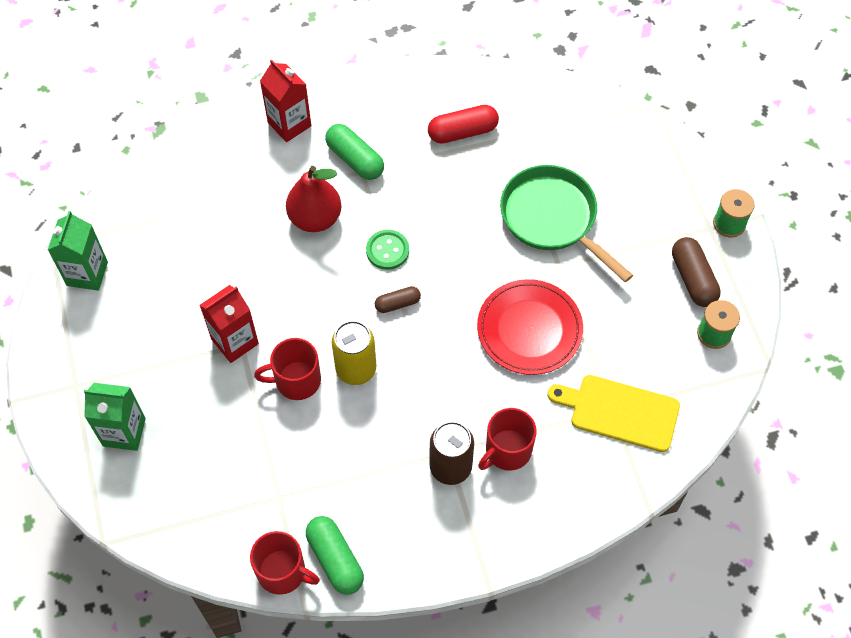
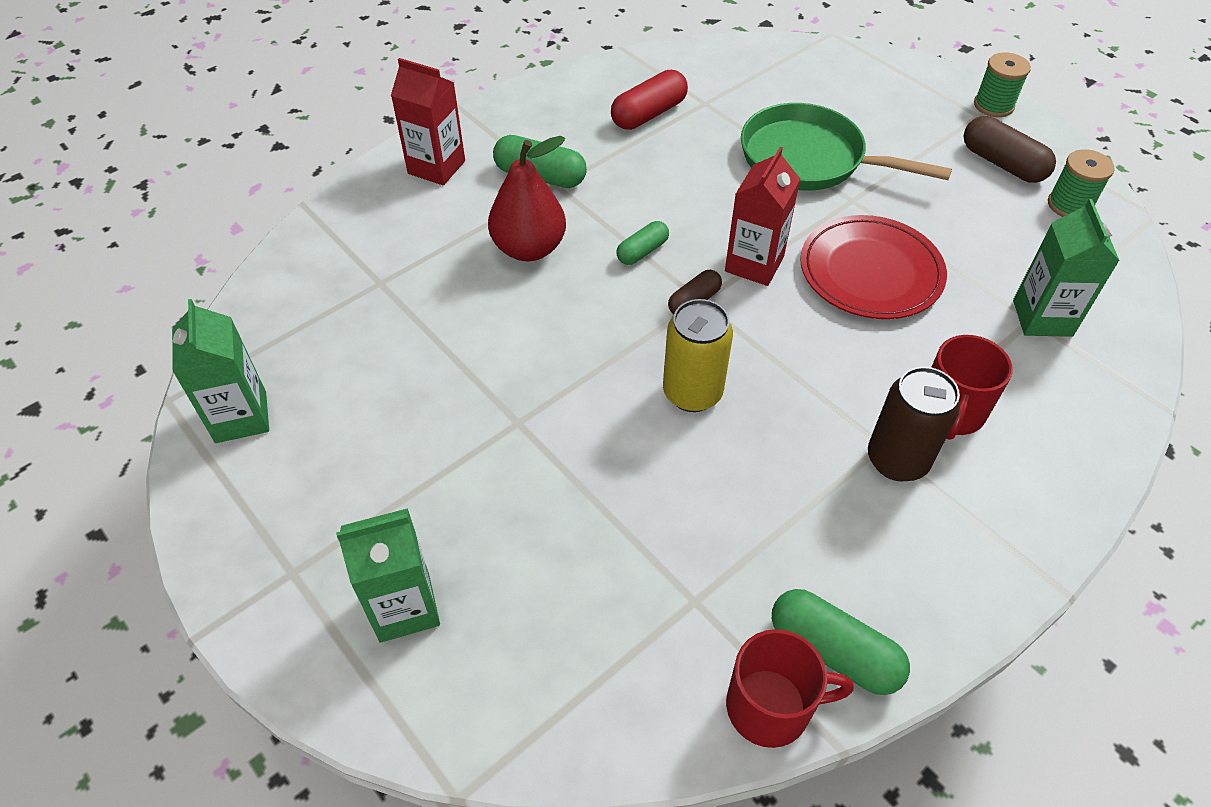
camera: 25 degrees left, 10 degrees down
red carton [200,285,259,363] -> red carton moved to [725,147,800,286]
red mug [254,338,321,400] -> none
green button [366,230,409,270] -> green capsule [617,221,669,265]
yellow cutting board [548,375,680,452] -> green carton [1013,199,1119,337]

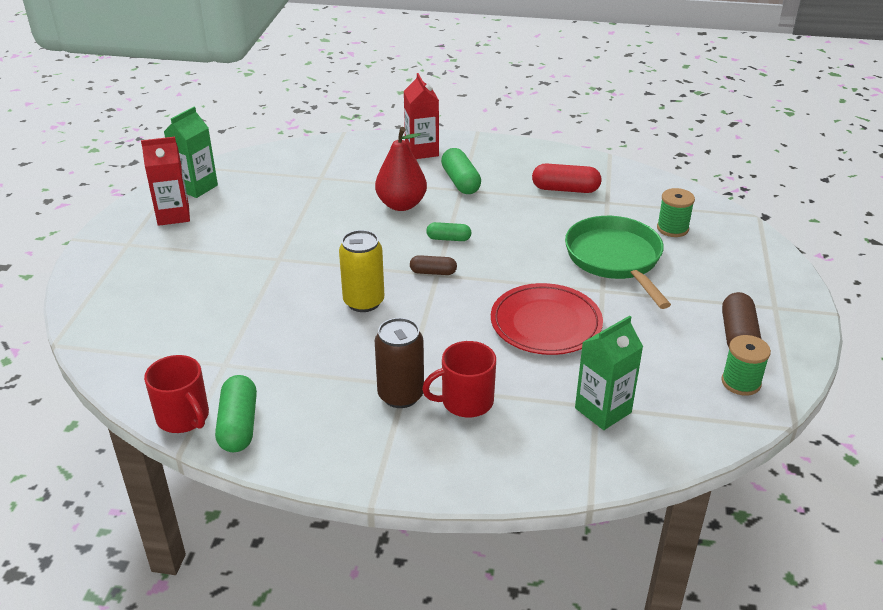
camera: 50 degrees right, 15 degrees down
green carton [336,508,440,643] -> none
red carton [725,147,800,286] -> red carton moved to [141,137,190,226]
green spool [974,52,1031,117] -> green spool moved to [657,188,695,237]

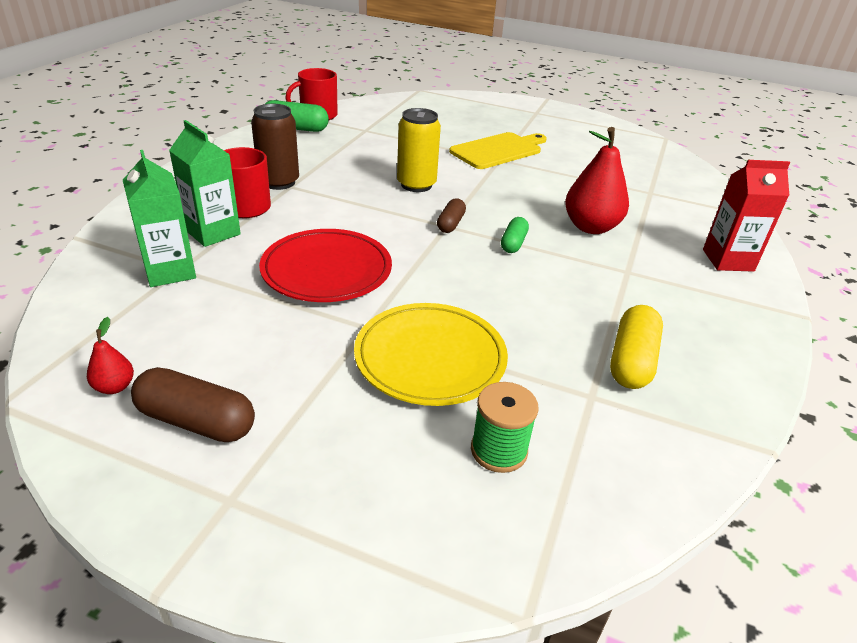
camera: 100 degrees right, 0 degrees up
red carton [141,137,190,226] -> none
green carton [164,107,218,198] -> green carton moved to [169,120,241,247]
green capsule [441,148,481,194] -> none
red capsule [532,163,602,193] -> yellow capsule [610,305,663,389]
green pan [565,216,671,309] -> yellow plate [354,303,508,406]
green spool [721,335,771,396] -> red pear [87,317,134,394]
none -> yellow cutting board [449,132,547,169]

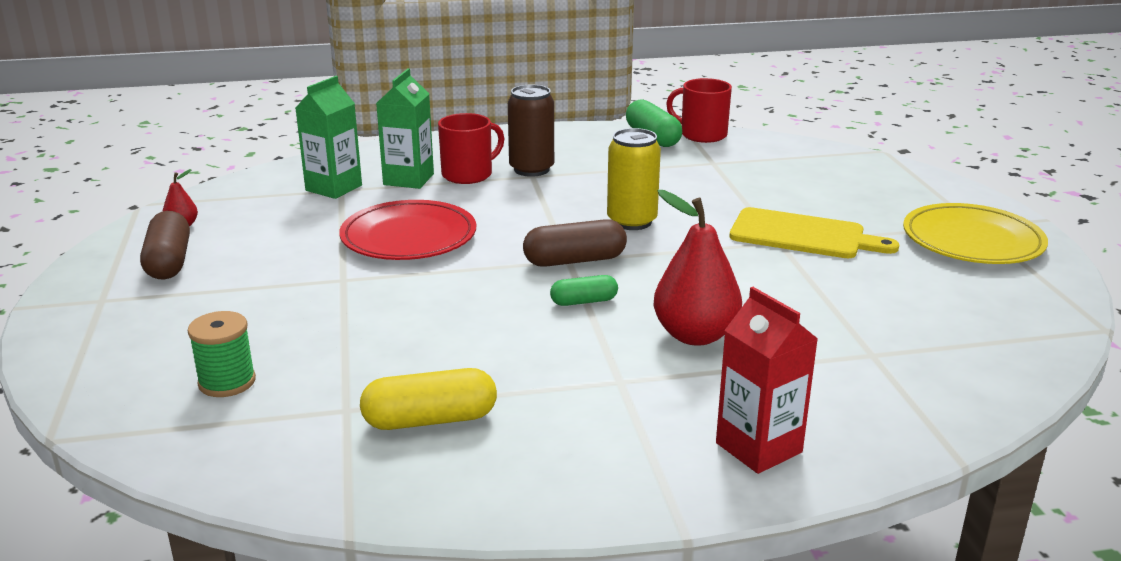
camera: 60 degrees right, 10 degrees down
yellow plate [354,303,508,406] -> yellow plate moved to [903,203,1048,264]
brown capsule [437,198,466,233] -> brown capsule [523,219,627,267], size x1.64

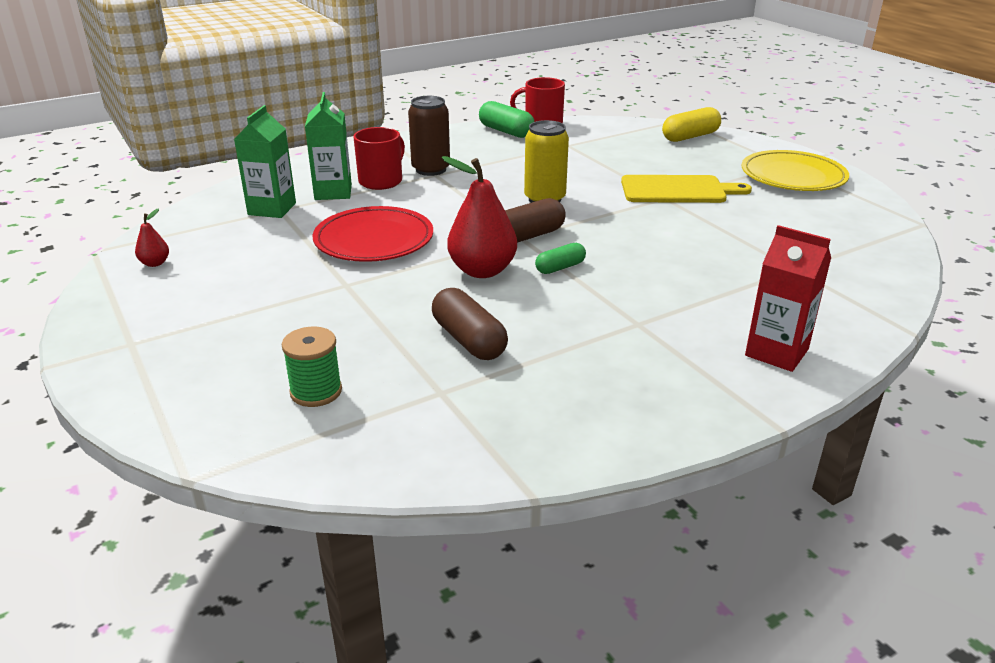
camera: 20 degrees left, 5 degrees up
brown capsule [140,211,190,279] -> brown capsule moved to [432,288,508,360]
yellow capsule [360,368,497,430] -> yellow capsule moved to [662,107,721,142]
red pear [654,190,742,346] -> red pear moved to [441,156,517,278]

